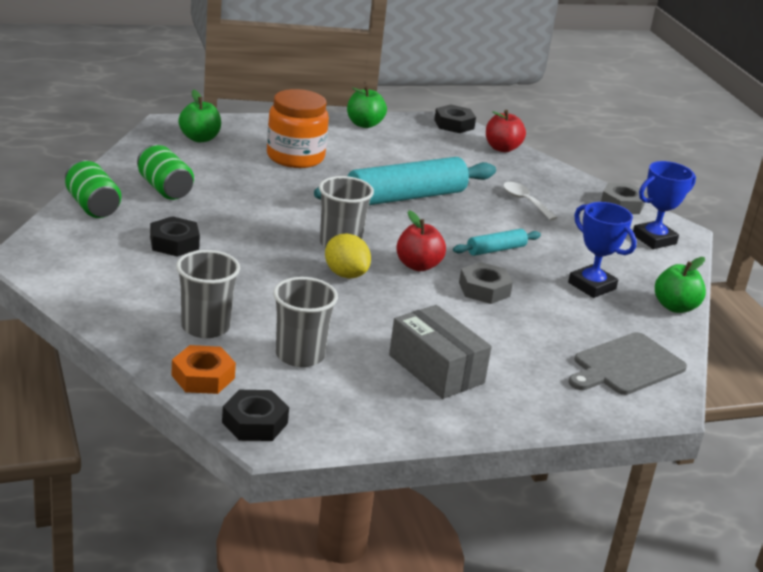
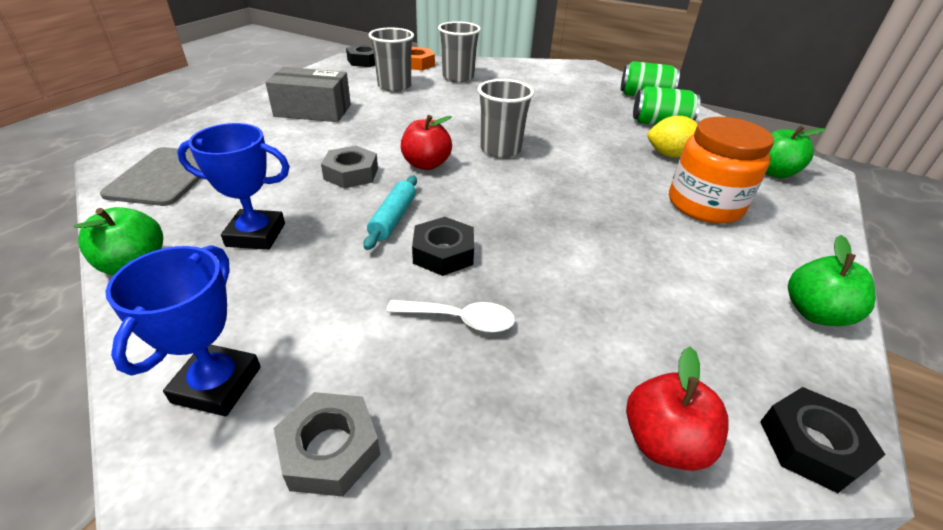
camera: 135 degrees right, 10 degrees up
black nut [150,216,200,257] -> black nut moved to [412,217,474,276]
turquoise rolling pin [314,157,496,205] -> none
yellow lemon [325,234,371,278] -> yellow lemon moved to [647,116,698,158]

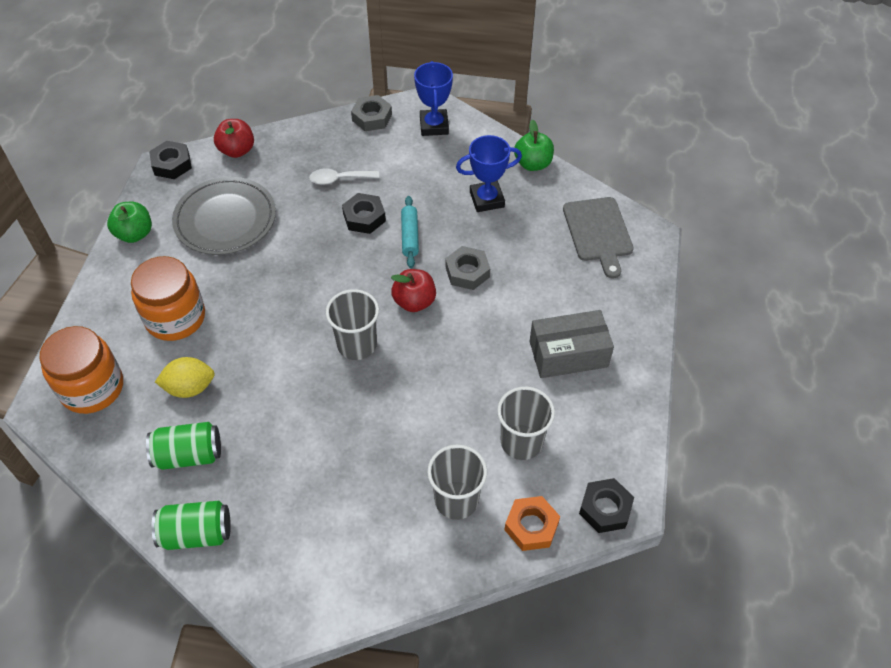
camera: 165 degrees right, 15 degrees up
green apple [765,125,826,178] -> orange jar [39,326,123,414]
none -> grey plate [172,177,276,255]

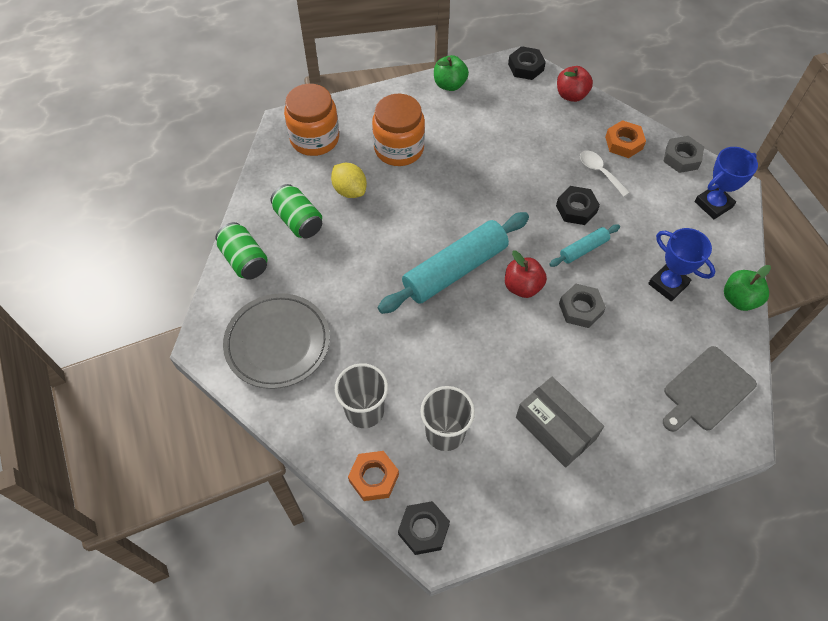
camera: 60 degrees right, 5 degrees up
grey plate [172,177,276,255] -> grey plate moved to [223,293,330,389]
grey cup [326,289,379,360] -> turquoise rolling pin [378,212,529,314]
none -> orange nut [605,120,646,158]

